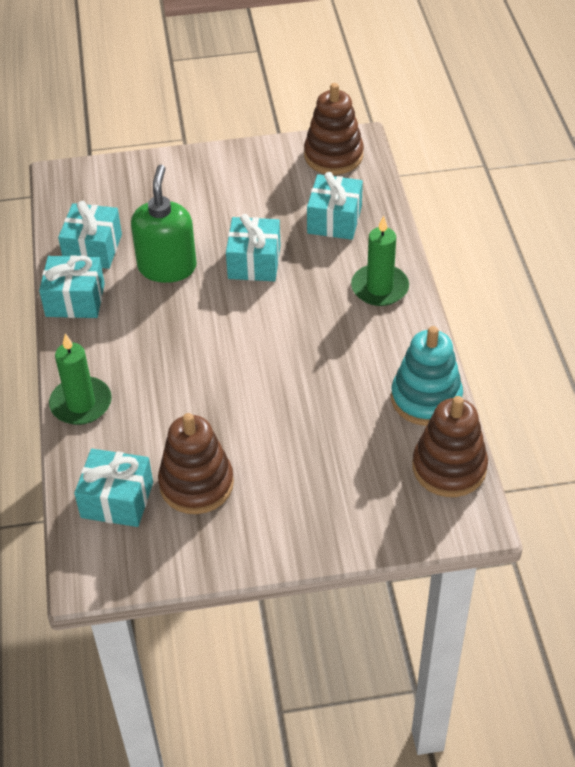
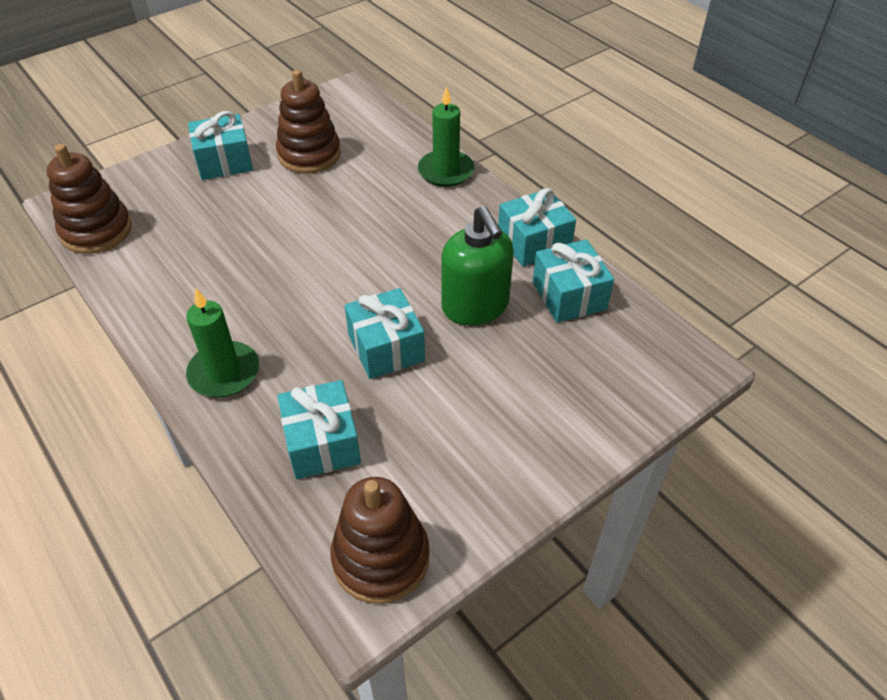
camera: 150 degrees right, 0 degrees up
turquoise gift [74,449,153,527] -> turquoise gift moved to [188,111,253,180]
turquoise stacking toy [391,326,463,426] -> none

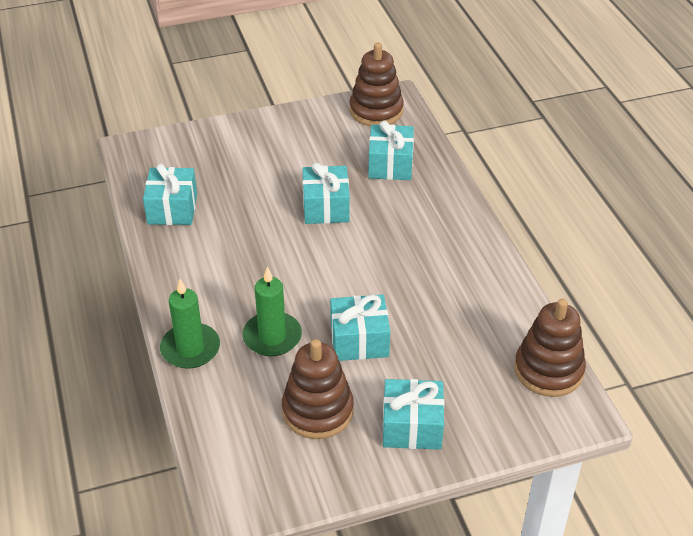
camera: 160 degrees left, 5 degrees down
green candle [186,289,259,397] -> green candle moved to [242,267,302,356]
green soap dispenser [441,206,514,325] -> none
turquoise gift [498,188,576,267] -> turquoise gift moved to [330,295,390,361]

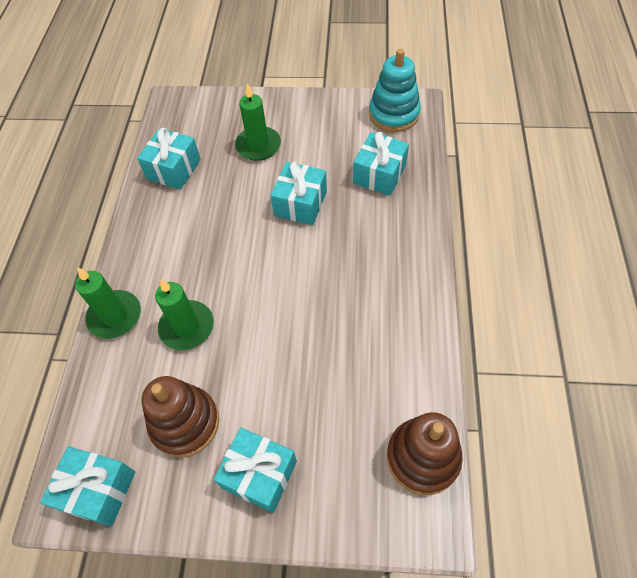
camera: 25 degrees right, 15 degrees up
turquoise gift [330,295,390,361] -> turquoise gift moved to [40,446,135,527]
brown stacking toy [349,43,404,126] -> turquoise stacking toy [369,49,421,132]
none -> green candle [235,83,281,161]

